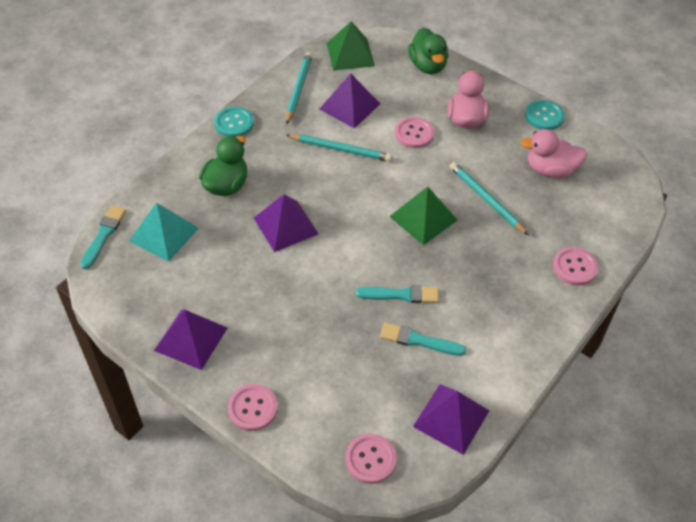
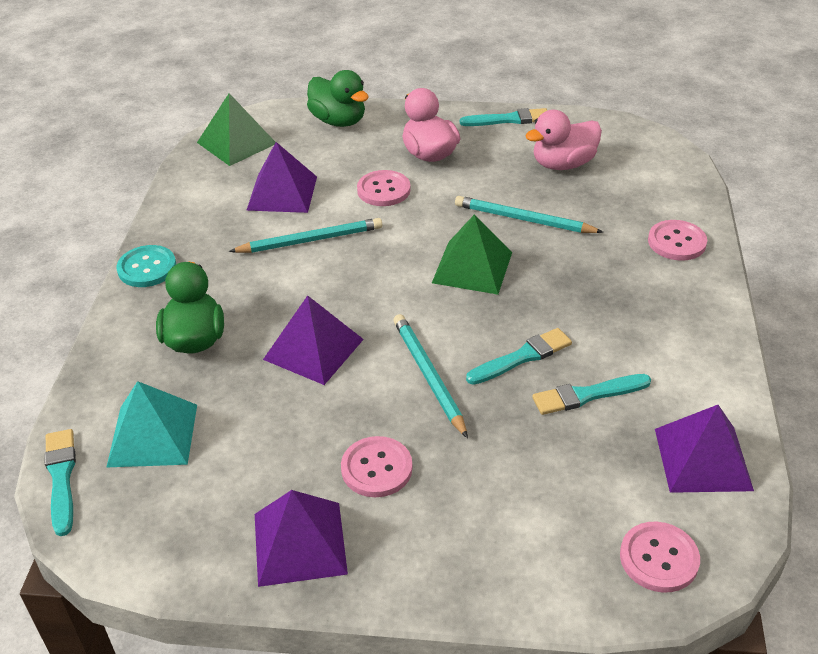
camera: 30 degrees left, 10 degrees down
pink button [228,384,278,431] -> pink button moved to [341,436,413,497]
turquoise pencil [286,52,312,124] -> turquoise pencil moved to [393,314,468,439]
turquoise button [525,100,565,130] -> turquoise brush [460,108,547,126]

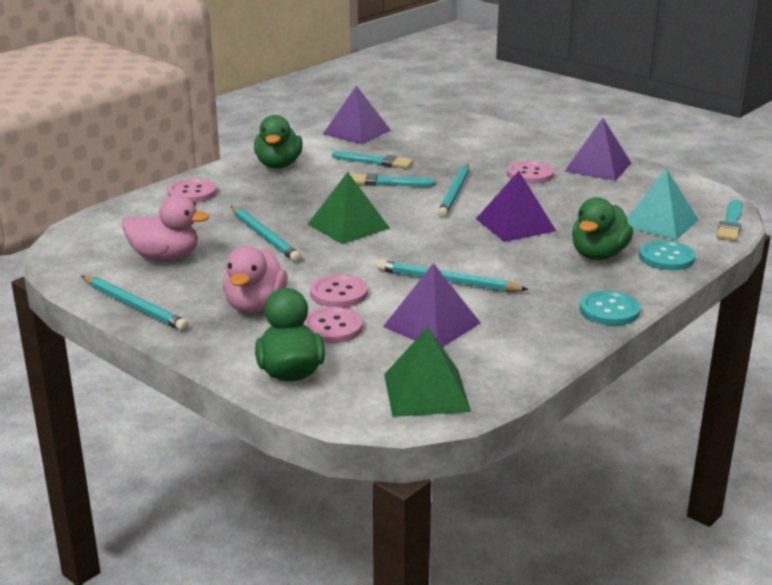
camera: 145 degrees left, 15 degrees down
turquoise brush [460,108,547,126] -> turquoise pencil [82,276,189,331]
pink button [620,522,700,592] -> pink button moved to [303,307,363,343]
none -> green duck [254,115,303,169]
none -> turquoise button [639,240,695,270]

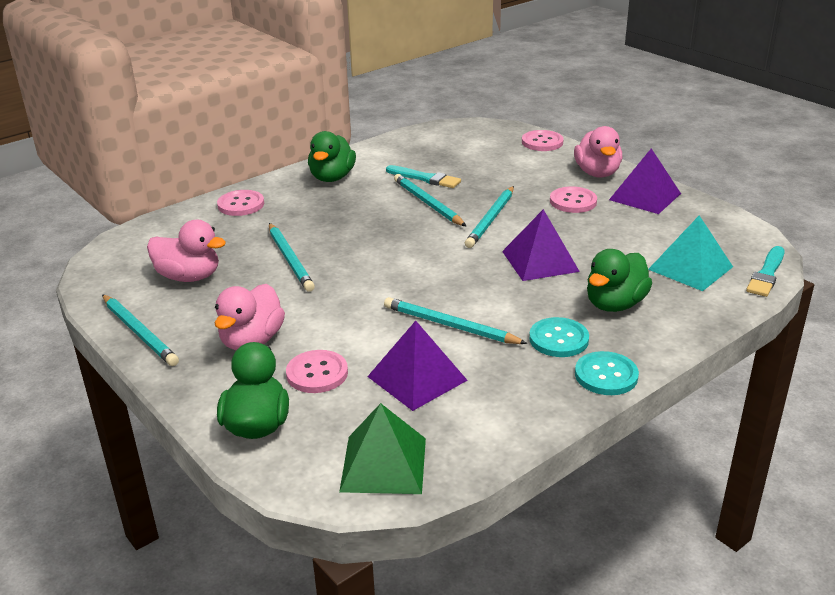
camera: 10 degrees right, 5 degrees up
green pyramid [308,172,390,244] -> none
pink button [310,274,368,307] -> pink button moved to [522,130,564,151]
purple pyramid [323,85,391,144] -> none
turquoise brush [350,173,435,187] -> turquoise pencil [394,174,466,226]
turquoise button [639,240,695,270] -> turquoise button moved to [529,317,589,357]
none -> pink duck [574,126,622,178]

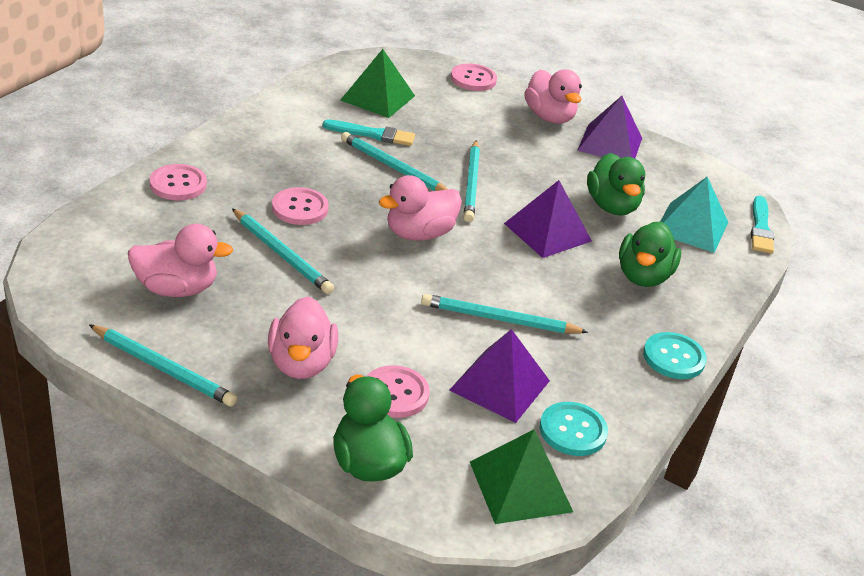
camera: 25 degrees left, 5 degrees up
green duck [308,131,356,182] -> green duck moved to [587,153,645,216]
turquoise button [529,317,589,357] -> turquoise button moved to [540,402,608,456]
pink button [550,186,597,213] -> pink button moved to [272,187,329,225]
none -> green pyramid [341,49,415,118]
none -> pink duck [379,175,462,241]

